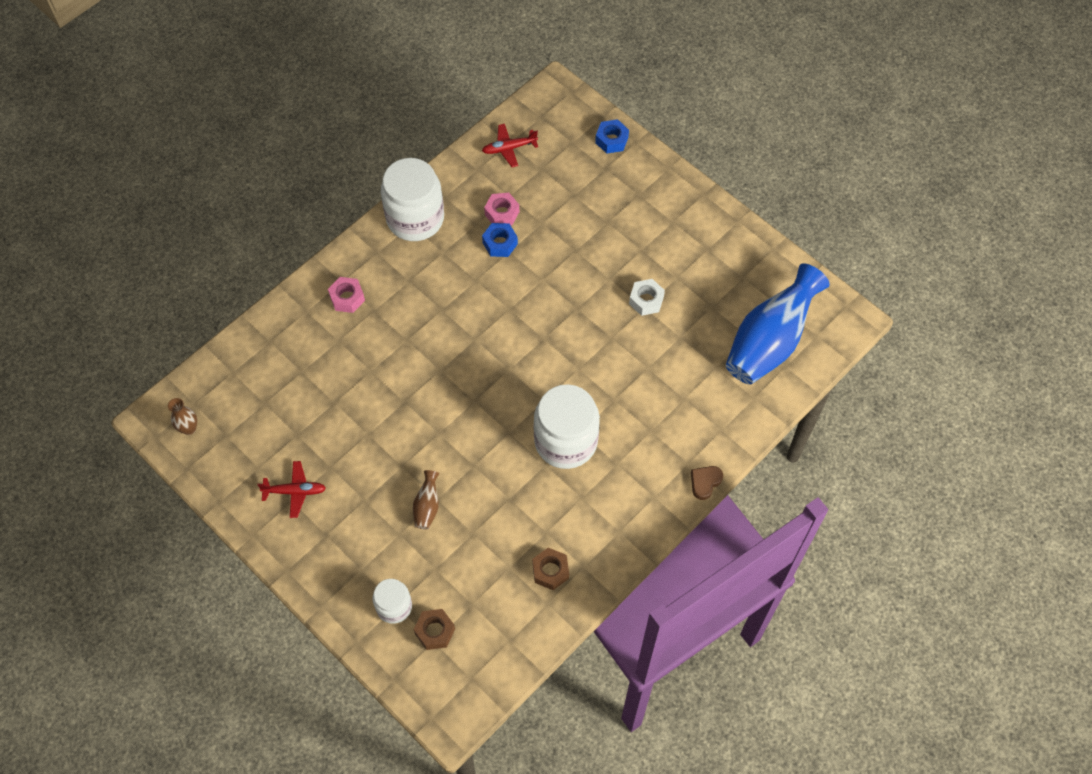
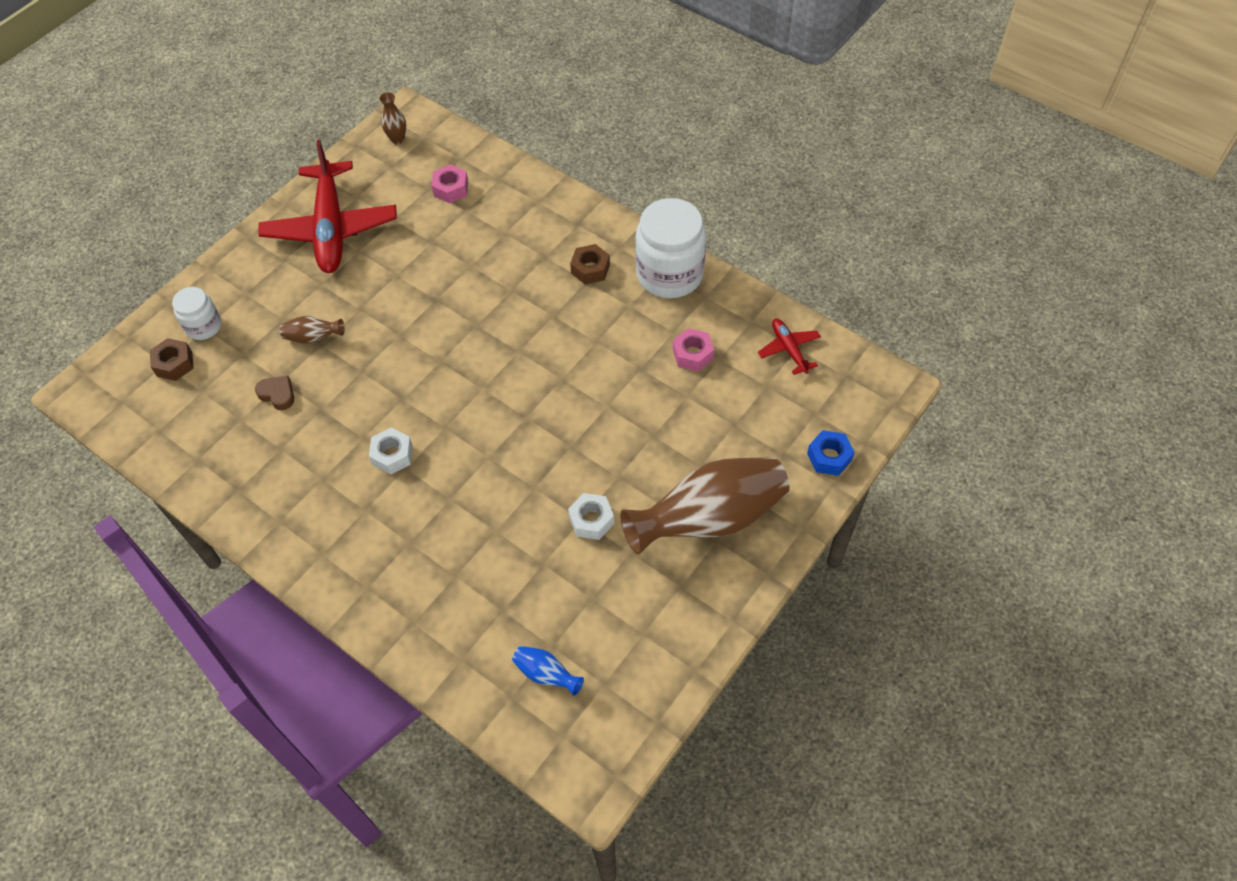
camera: 85 degrees right, 5 degrees down
red plane [258,461,326,518] -> red plane [258,140,397,273], size x2.23
pink nut [328,277,365,313] -> pink nut moved to [431,164,468,203]
blue nut [482,223,518,257] -> none
brown nut [532,548,569,590] -> brown nut moved to [570,244,610,285]
white jar [534,384,600,469] -> white nut [369,427,413,475]
brown heart [691,466,723,500] -> brown heart moved to [255,376,294,410]
blue vase [726,263,830,385] -> blue vase [512,646,584,696], size x0.41
none -> brown vase [620,457,789,555]

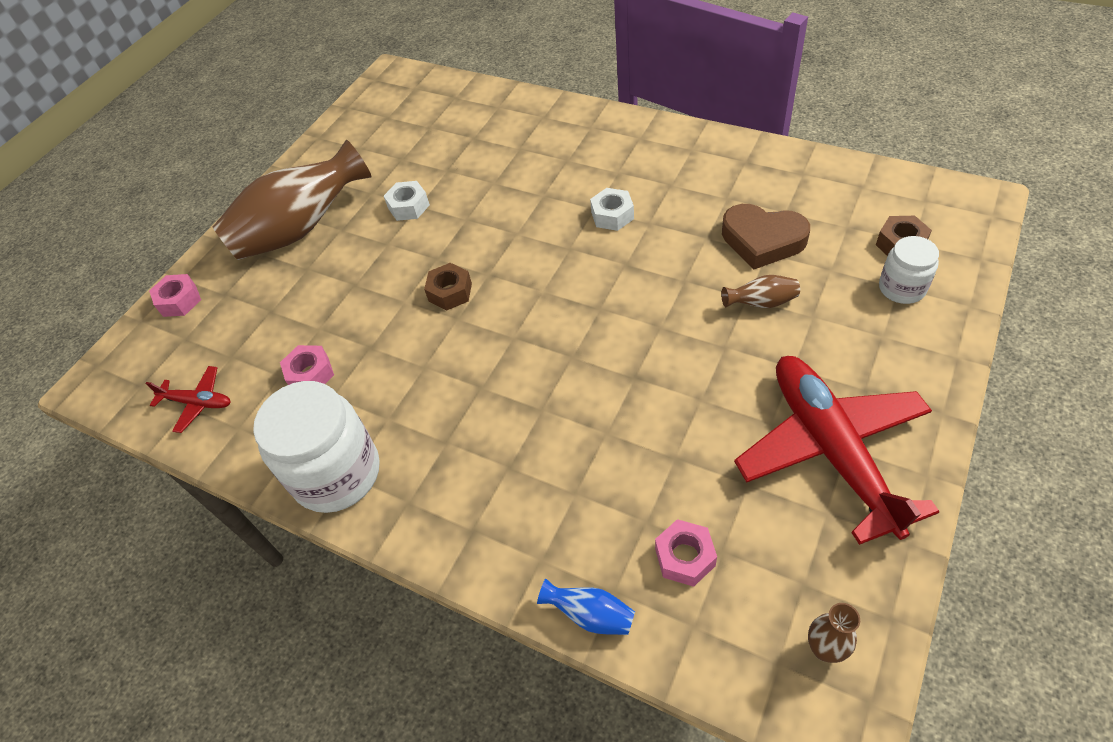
camera: 175 degrees right, 5 degrees down
brown heart [255,376,294,410] -> brown heart [722,204,810,269], size x1.86
blue vase [512,646,584,696] -> blue vase moved to [537,579,635,635]
brown nut [570,244,610,285] -> brown nut moved to [424,263,472,311]
red plane [758,319,821,375] -> red plane turned 45 degrees counterclockwise [145,366,231,433]
blue nut [807,430,855,476] -> pink nut [149,274,201,317]

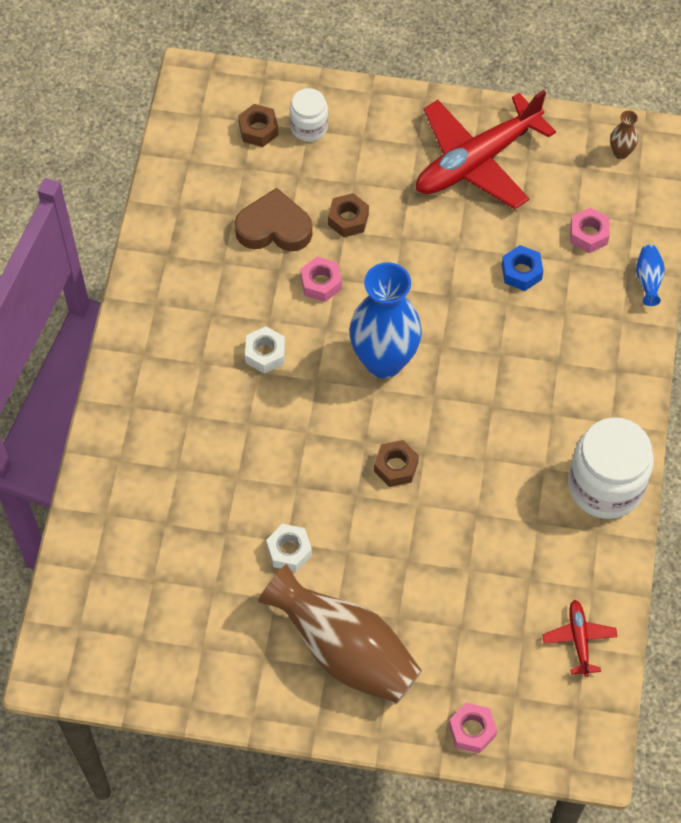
camera: 115 degrees left, 10 degrees up
pink nut [280,345,334,385] -> pink nut moved to [300,256,342,302]
brown vase [721,275,800,308] -> brown nut [328,193,369,238]
brown heart [722,204,810,269] -> brown heart turned 90 degrees counterclockwise [235,188,312,251]
none -> blue vase [349,262,422,378]
none -> blue nut [502,245,543,291]

